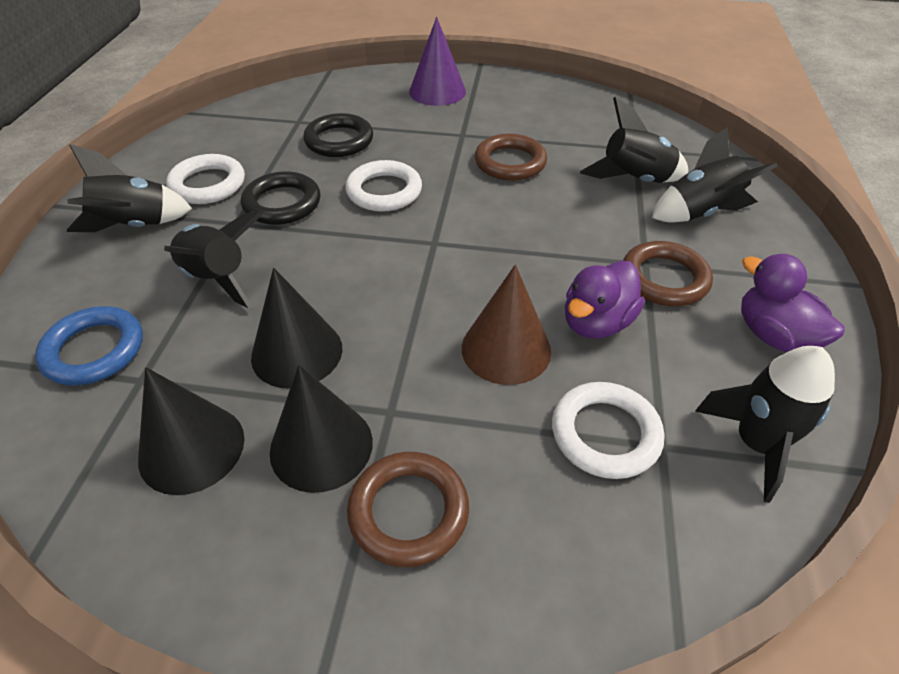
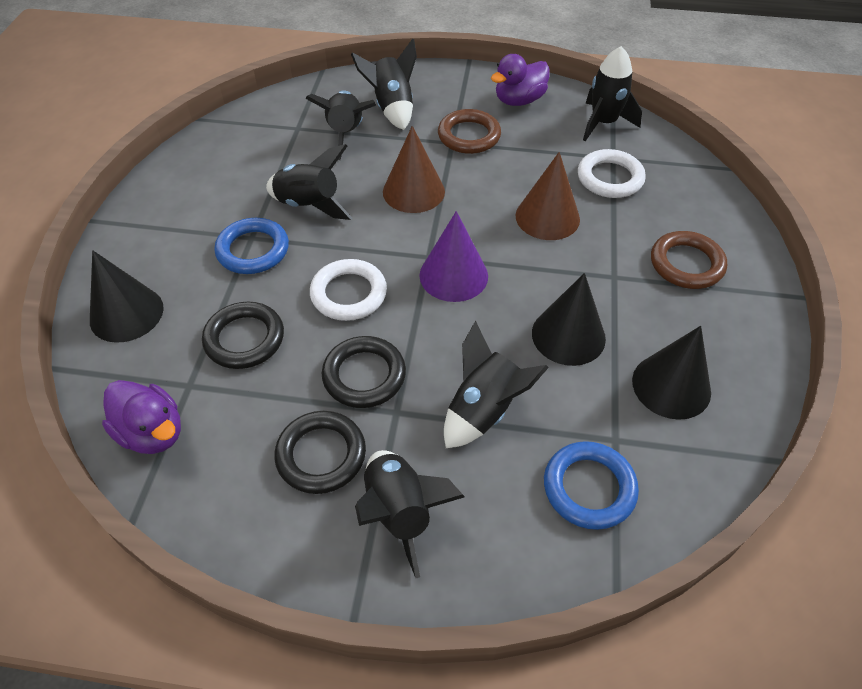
camera: 90 degrees left, 5 degrees up
white ring [166,154,245,204] -> black ring [274,411,366,494]
black cone [270,365,373,493] -> black cone moved to [90,250,164,343]
purple cone [409,17,466,106] -> purple cone moved to [420,211,488,302]
brown ring [475,134,547,181] -> black rocket [266,144,352,220]
purple duck [565,260,645,339] -> purple duck moved to [102,380,181,454]
none -> blue ring [214,218,289,274]
none -> brown cone [383,126,445,213]

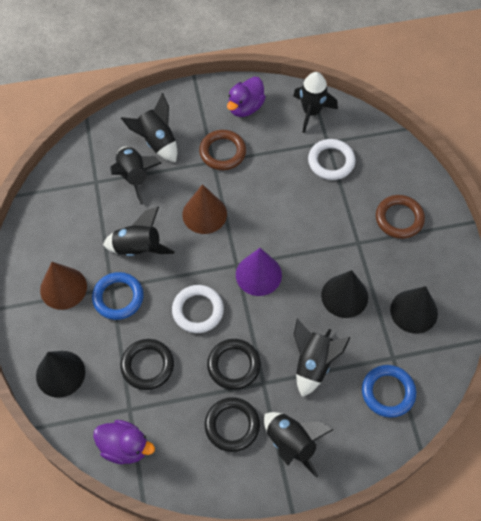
camera: 20 degrees left, 10 degrees up
brown cone [515,152,580,240] -> brown cone moved to [40,262,87,310]

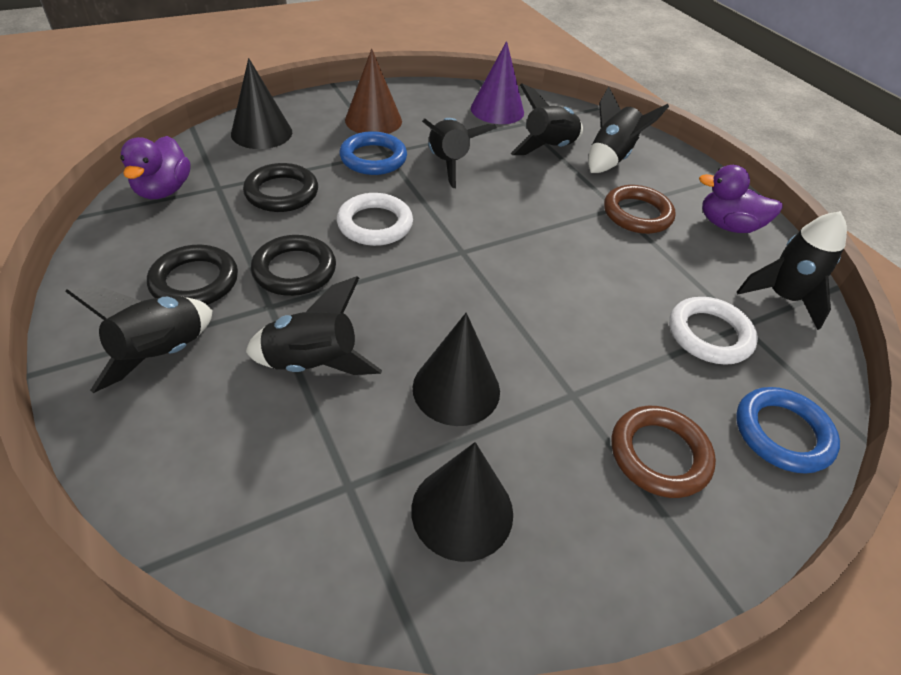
camera: 70 degrees right, 15 degrees down
brown cone [182,184,227,234] -> none
purple cone [236,248,282,296] -> purple cone moved to [471,41,524,124]
blue ring [362,365,416,418] -> blue ring moved to [736,387,840,474]

